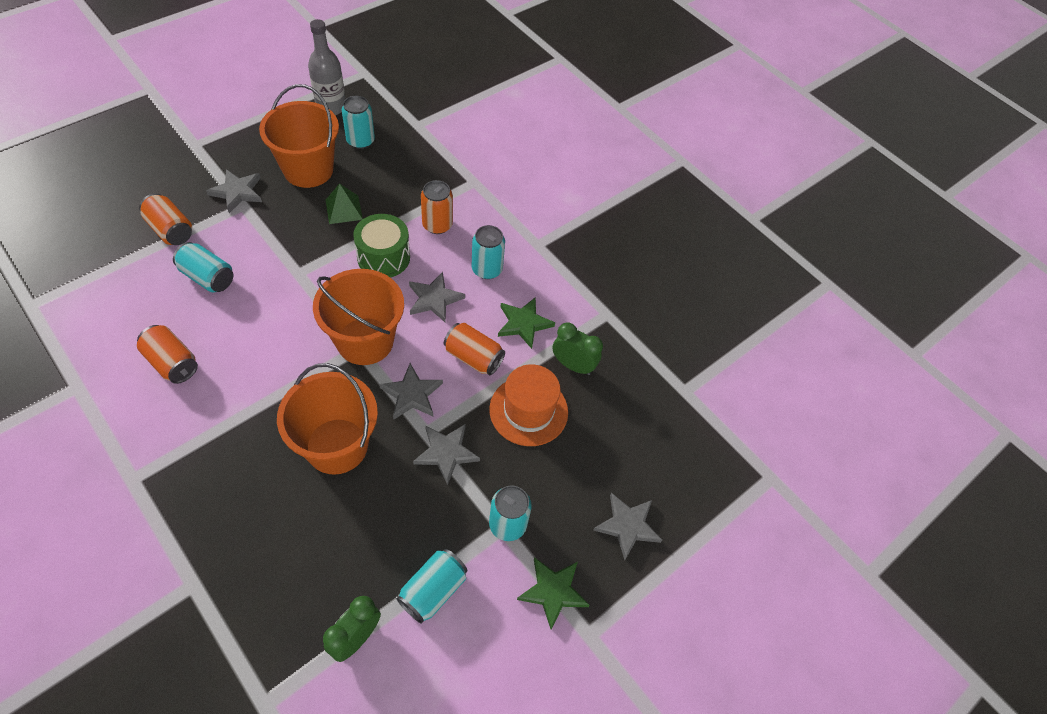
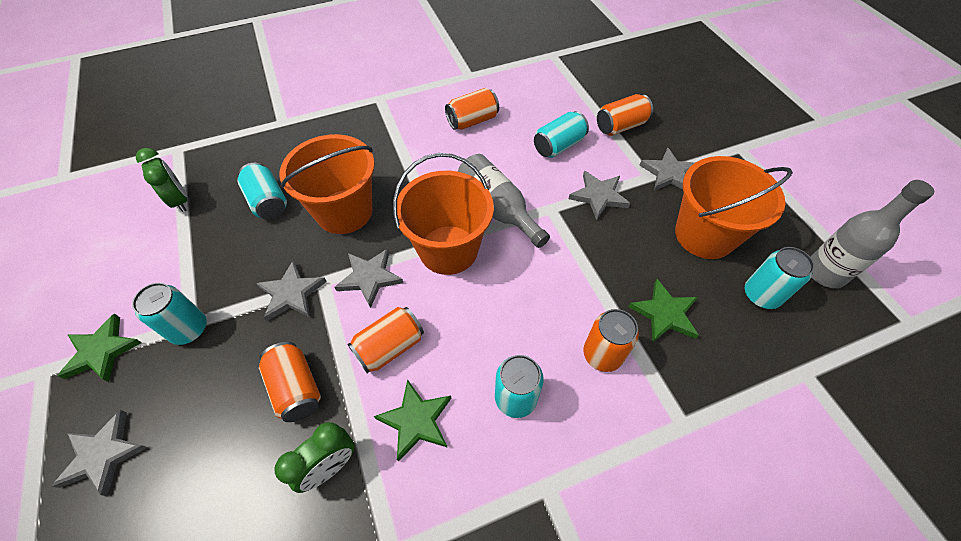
camera: 115 degrees right, 0 degrees up
green pyramid [325,183,363,224] -> none
green drum [353,214,410,278] -> none
turquoise can [397,549,467,624] -> turquoise can moved to [237,163,287,220]
grey star [409,272,465,322] -> grey star moved to [569,171,630,220]
orange hat [489,364,568,446] -> orange can [259,342,321,422]
none -> grey bottle [458,154,550,248]
none -> green star [628,279,699,343]

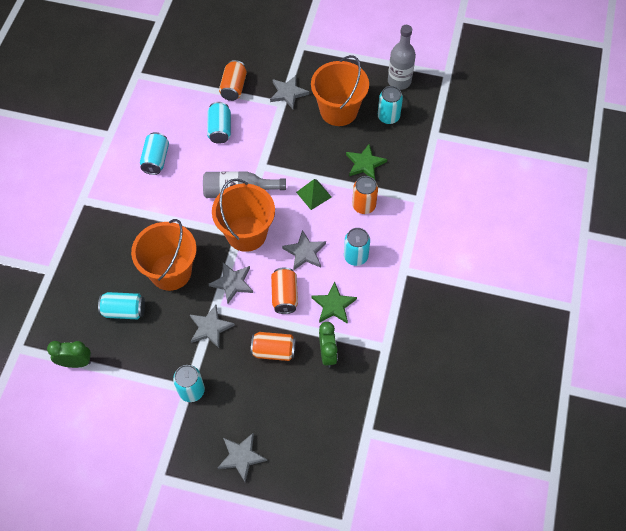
camera: 55 degrees left, 5 degrees up
green star [58,314,142,382] -> none
orange can [445,88,499,130] -> turquoise can [140,132,169,175]
grey star [569,171,630,220] -> grey star moved to [282,230,326,271]
none -> green pyramid [296,179,332,210]

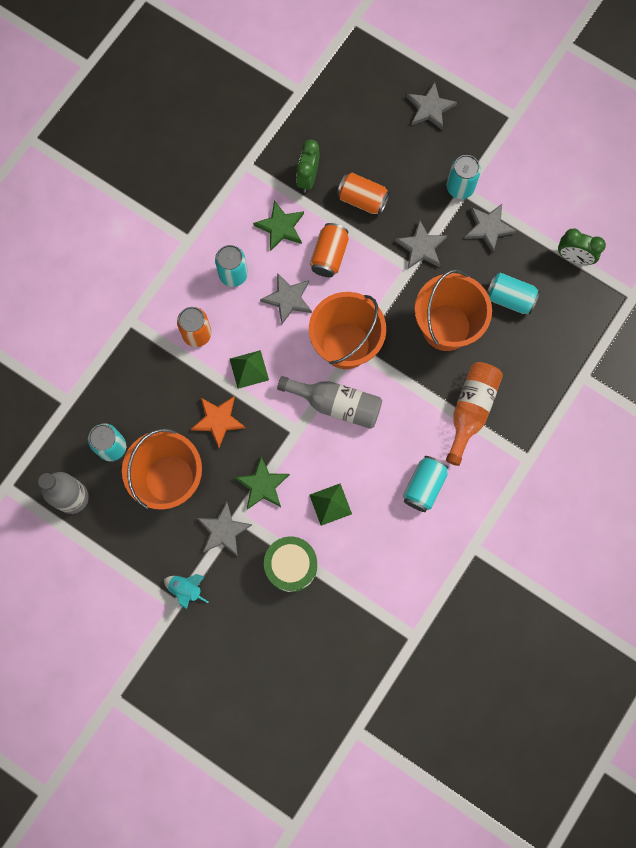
camera: 160 degrees left, 15 degrees up
turquoise can [207,102,231,144] -> green pyramid [310,483,352,526]
grey star [209,263,253,303] -> grey star moved to [464,204,517,253]
orange can [219,60,247,101] -> green drum [264,537,317,592]
green star [346,143,387,180] -> green star moved to [234,457,290,510]
none -> turquoise rocket [164,574,208,609]
none -> orange star [191,397,246,448]
none -> orange bottle [446,362,503,466]

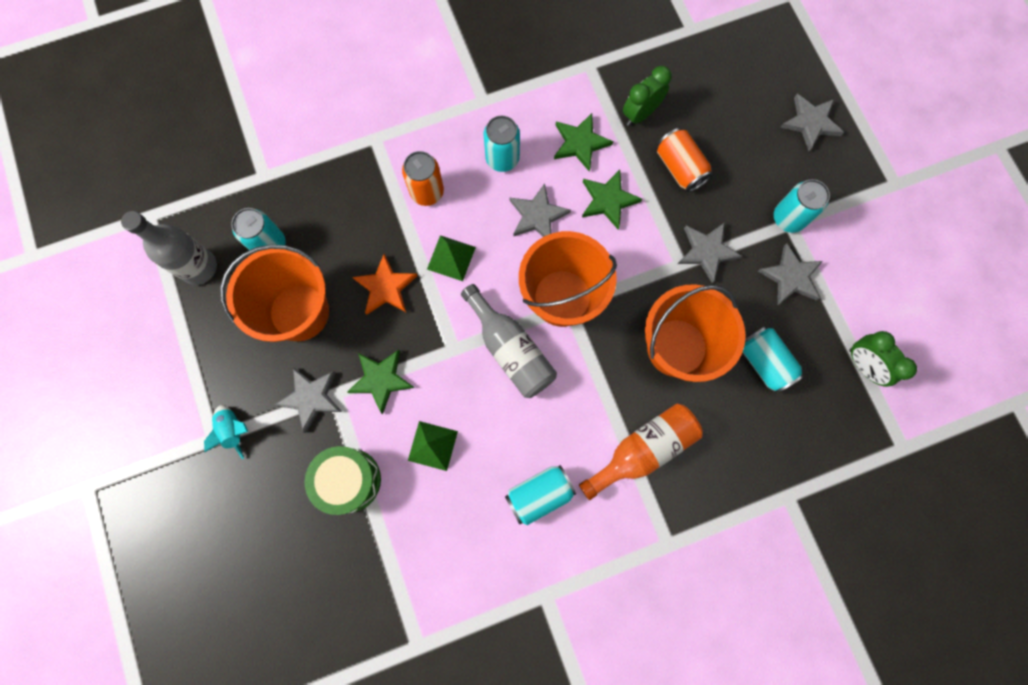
camera: 35 degrees right, 0 degrees up
orange can [310,223,349,277] -> green star [582,170,642,230]

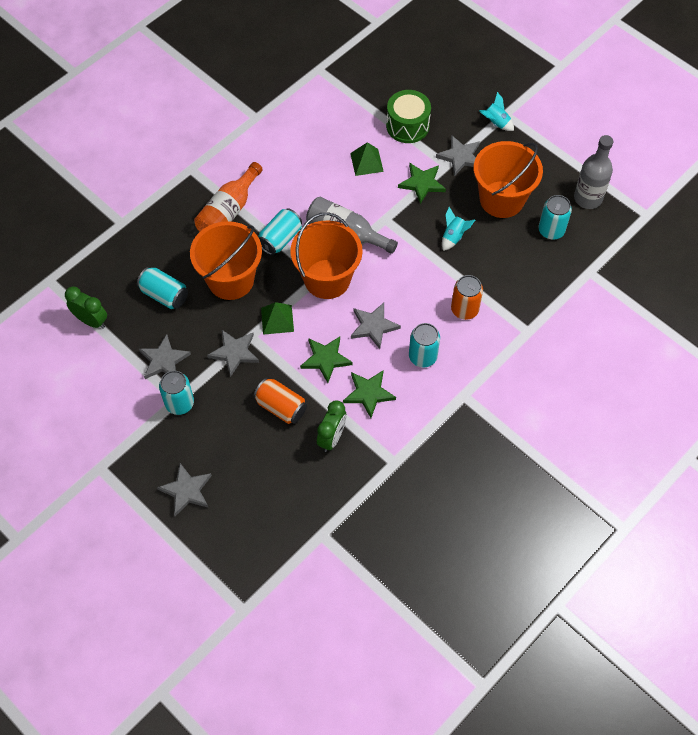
camera: 155 degrees right, 15 degrees down
orange star [353,254,417,315] -> turquoise rocket [442,207,475,251]
green pyramid [427,235,476,281] -> green pyramid moved to [261,302,294,335]
turquoise can [505,465,576,525] -> turquoise can moved to [258,208,302,255]

